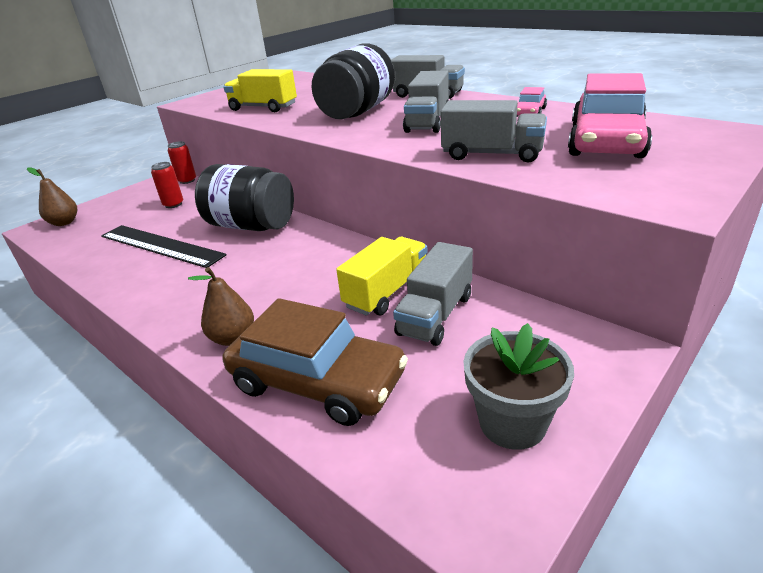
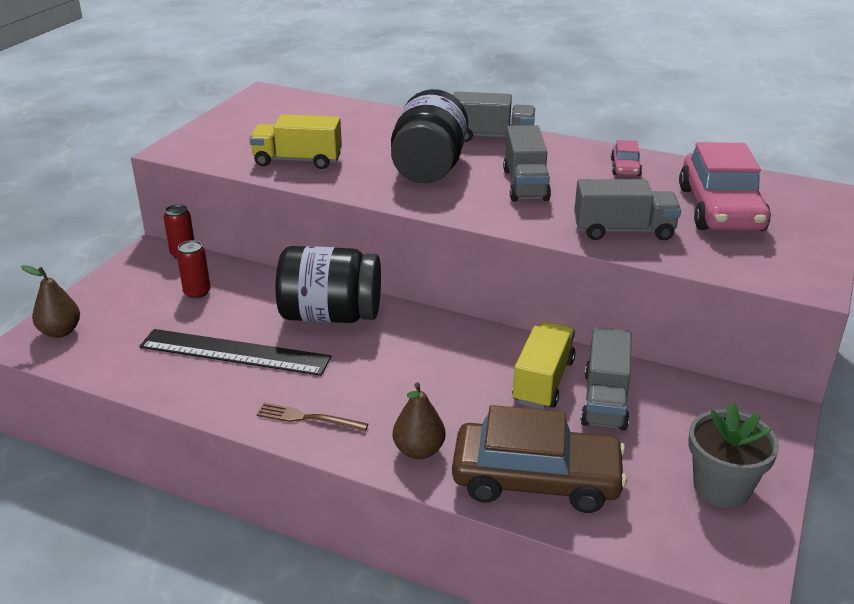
camera: 20 degrees left, 0 degrees up
none -> brown fork [256,403,368,432]

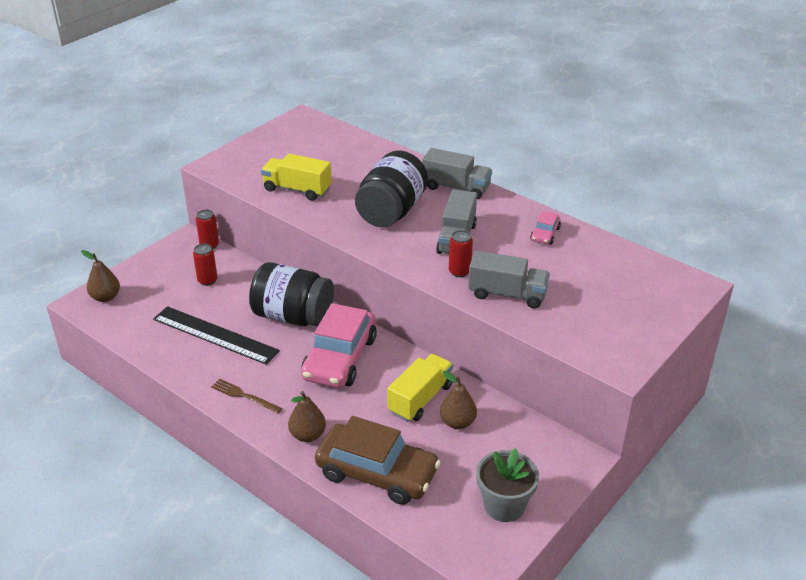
camera: 15 degrees right, 5 degrees up
grey truck [581,327,632,431] -> brown pear [440,371,477,429]
pink car [679,142,771,231] -> pink car moved to [301,303,377,388]
none -> red can [449,230,473,277]

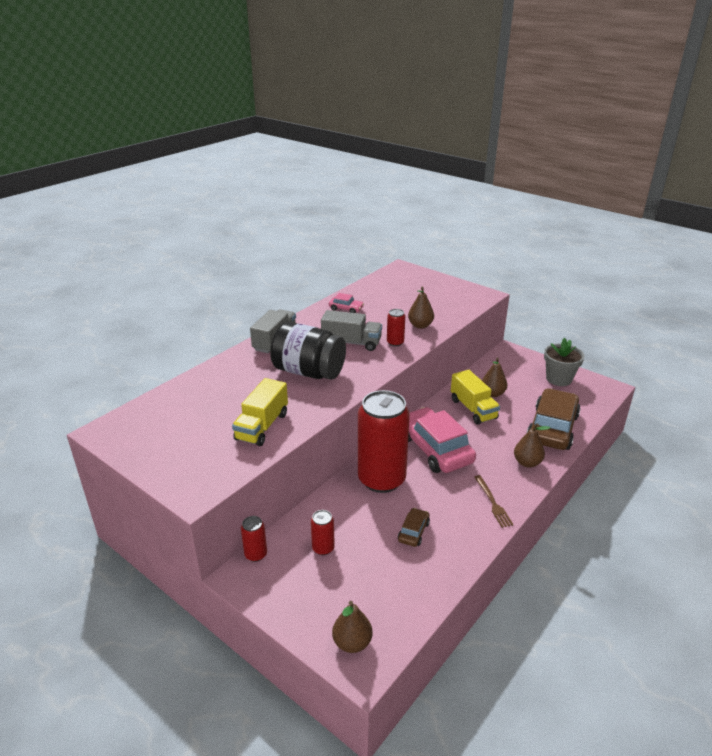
camera: 90 degrees left, 5 degrees down
black ruler [153,306,280,365] -> brown car [398,508,430,547]
brown fork [211,379,282,414] -> brown fork turned 45 degrees counterclockwise [474,475,514,528]
black jar [249,262,334,327] -> red can [358,390,410,493]
pink car [301,303,377,388] -> pink car turned 135 degrees counterclockwise [408,407,476,473]
yellow truck [387,354,453,422] -> yellow truck turned 150 degrees counterclockwise [451,370,500,425]
grey truck [468,251,550,308] -> brown pear [408,287,434,329]

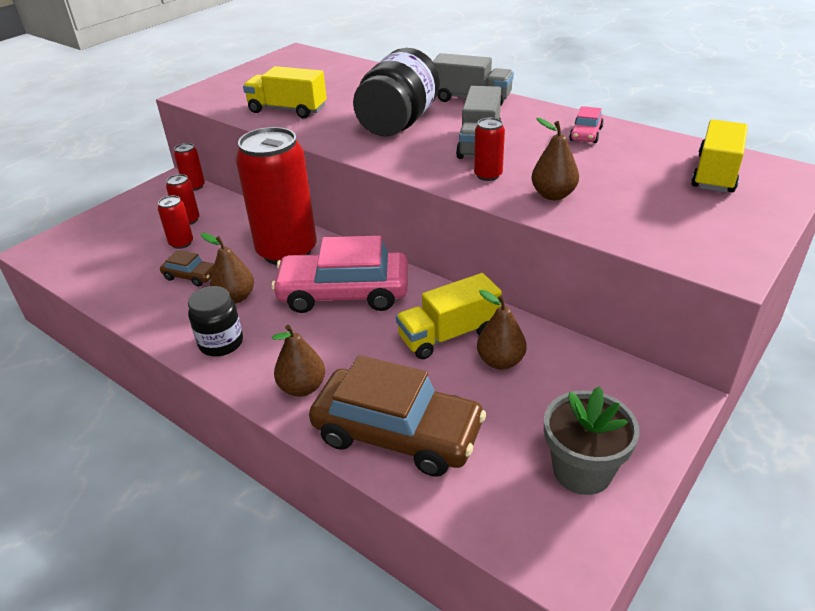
camera: 90 degrees right, 5 degrees up
brown pear [332,601,373,653] -> brown pear moved to [201,233,254,304]
pink car [408,407,476,473] -> pink car turned 150 degrees counterclockwise [271,235,408,313]
brown fork [474,475,514,528] -> black jar [188,286,243,356]
none -> red can [158,195,193,249]
none -> yellow truck [691,119,748,192]

